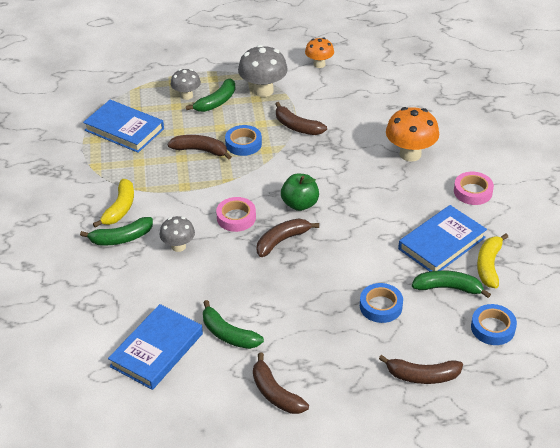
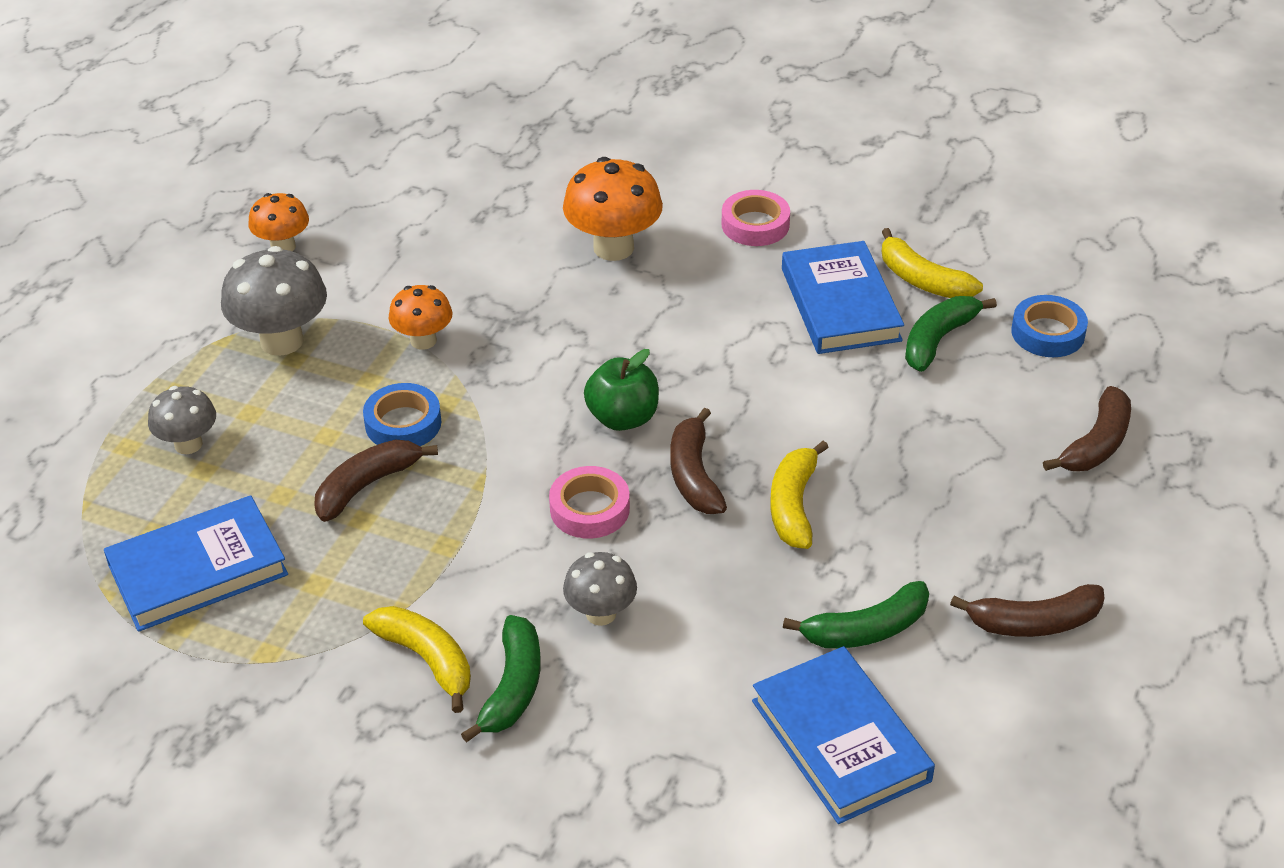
camera: 60 degrees left, 0 degrees up
green banana [186,79,235,112] -> none
brown banana [275,102,327,135] -> orange mushroom [388,285,452,350]
blue tape [360,283,403,323] -> none
none -> yellow banana [770,441,829,549]

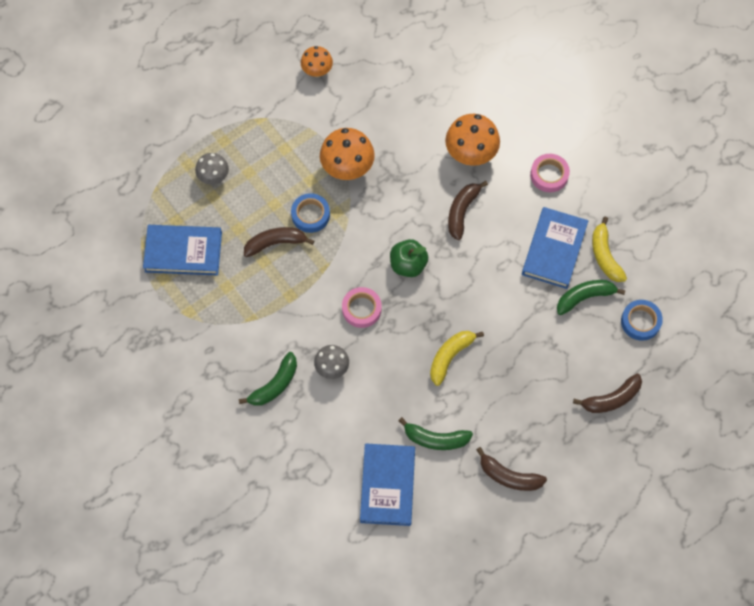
camera: 30 degrees right, 25 degrees up
grey mushroom [221,246,327,356] -> none
yellow banana [363,606,471,713] -> none
orange mushroom [388,285,452,350] -> orange mushroom [320,128,375,180], size x1.64
brown banana [670,408,727,514] -> brown banana moved to [448,181,488,240]

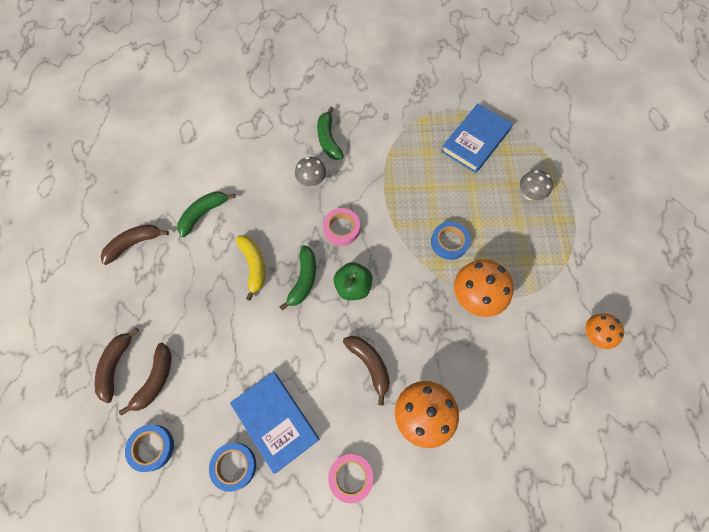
camera: 125 degrees right, 0 degrees up
brown banana [244,227,314,257] -> brown banana moved to [119,343,172,416]
blue book [360,444,415,526] -> none
green banana [557,280,625,315] -> green banana moved to [280,245,316,311]
yellow banana [592,217,627,282] -> blue tape [209,443,256,492]

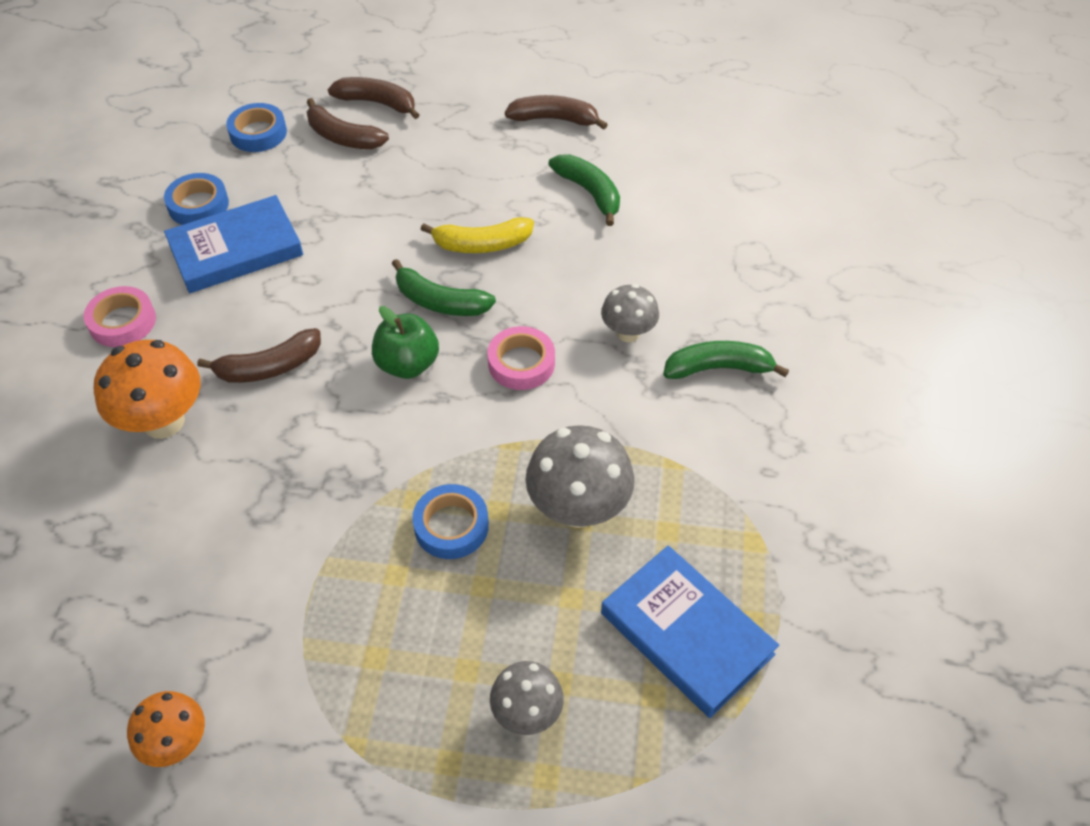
camera: 100 degrees right, 15 degrees down
brown banana [101,224,169,265] -> brown banana turned 60 degrees counterclockwise [505,95,608,130]
orange mushroom [454,260,514,317] -> none
none -> grey mushroom [526,425,635,528]

